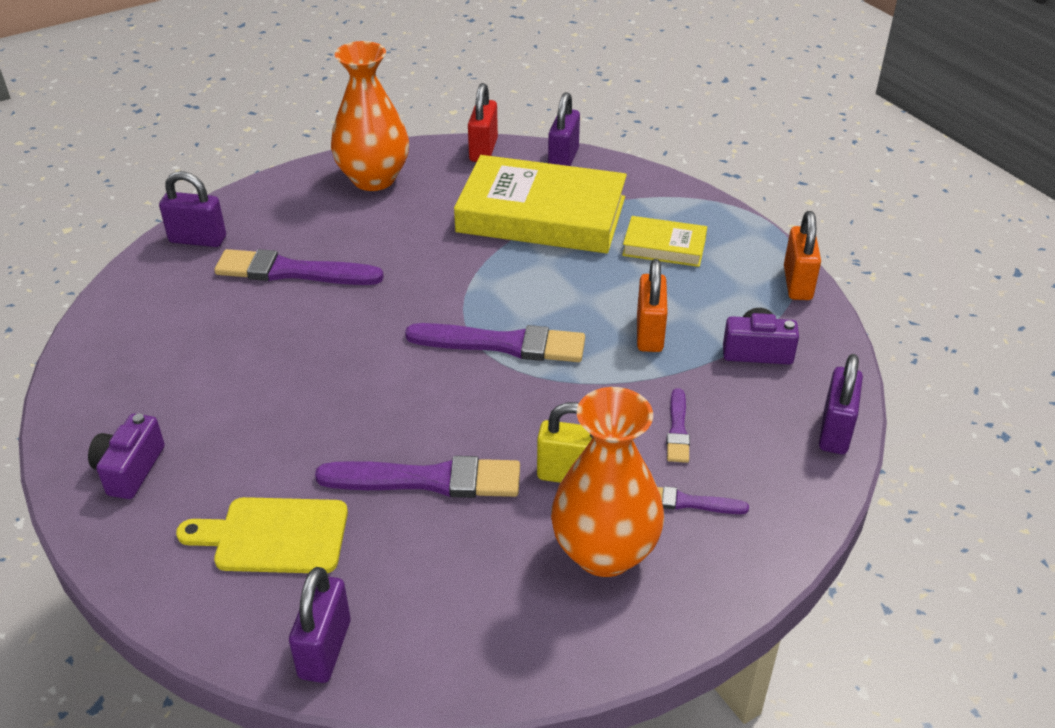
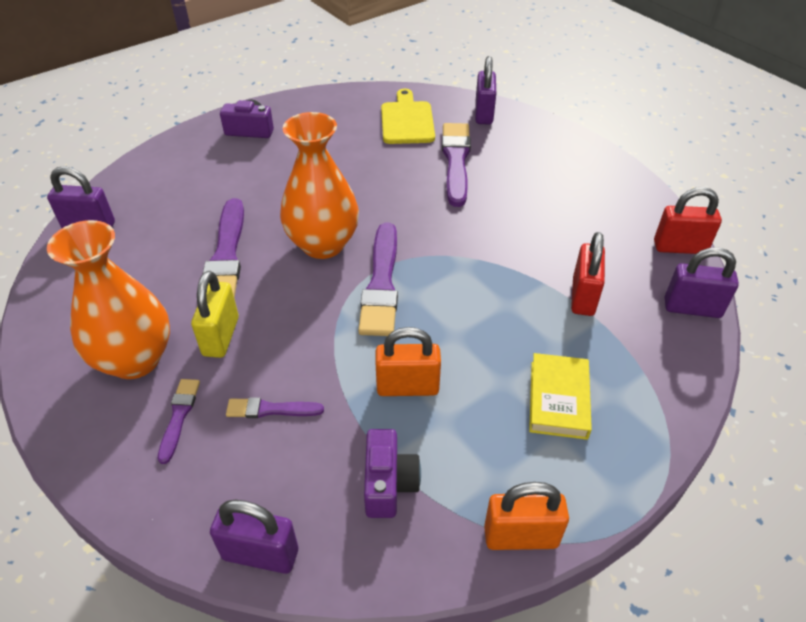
camera: 85 degrees right, 5 degrees up
yellow cutting board [176,497,348,573] -> yellow cutting board moved to [381,89,435,144]
orange vase [331,41,409,191] -> orange vase moved to [280,112,359,259]
yellow book [454,155,627,254] -> red padlock [571,232,605,316]

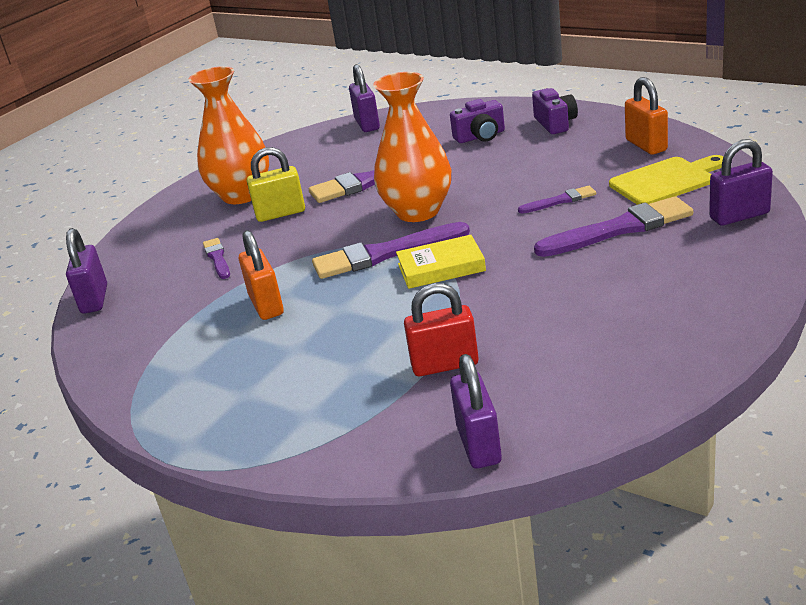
camera: 75 degrees right, 15 degrees down
purple brush [158,379,200,464] -> purple brush moved to [518,186,596,214]
purple camera [364,429,421,518] -> purple camera moved to [450,99,505,143]
orange padlock [484,482,569,550] -> orange padlock moved to [625,77,668,155]
yellow book [529,353,592,440] -> yellow book moved to [396,235,486,289]
red padlock [654,187,722,254] -> none

